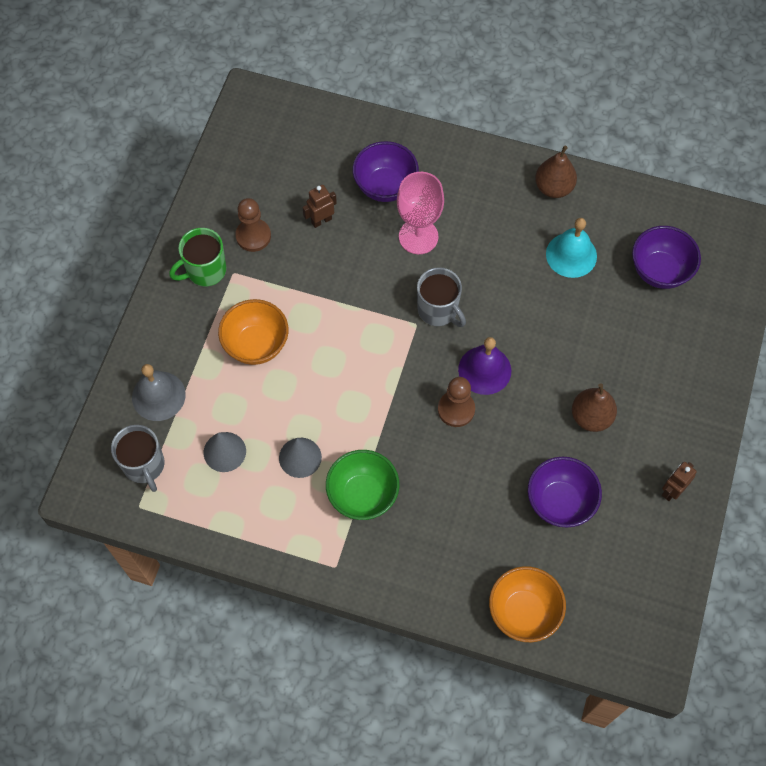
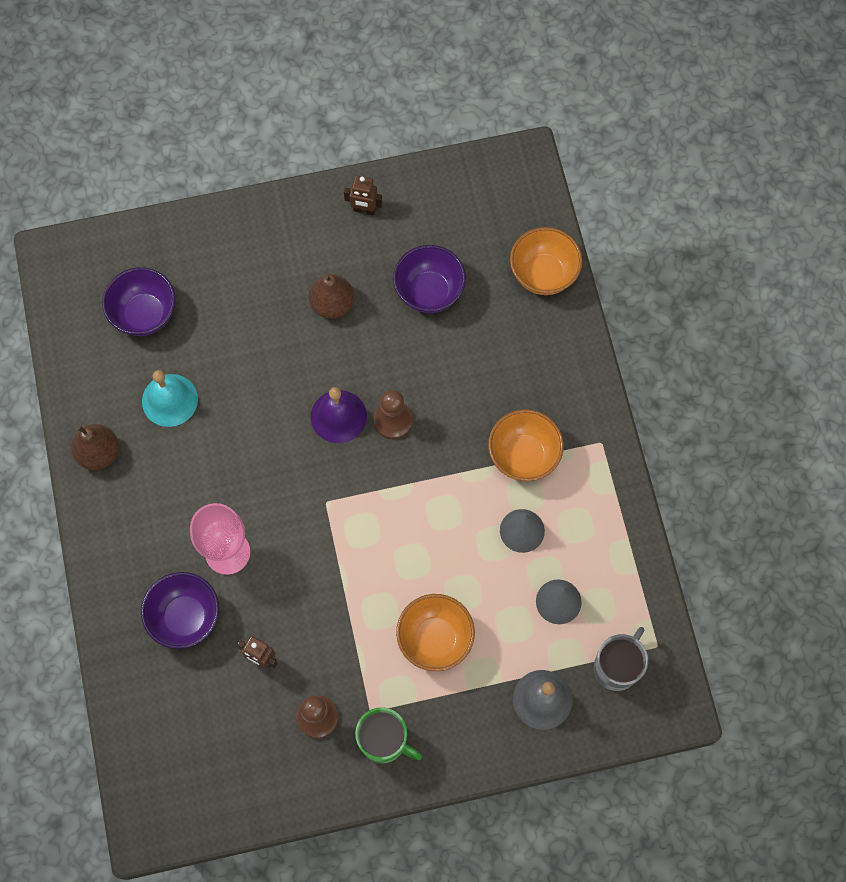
camera: 120 degrees left, 5 degrees up
green bowl [326,450,399,520] -> orange bowl [488,409,564,481]
grey mug [417,267,466,327] -> none

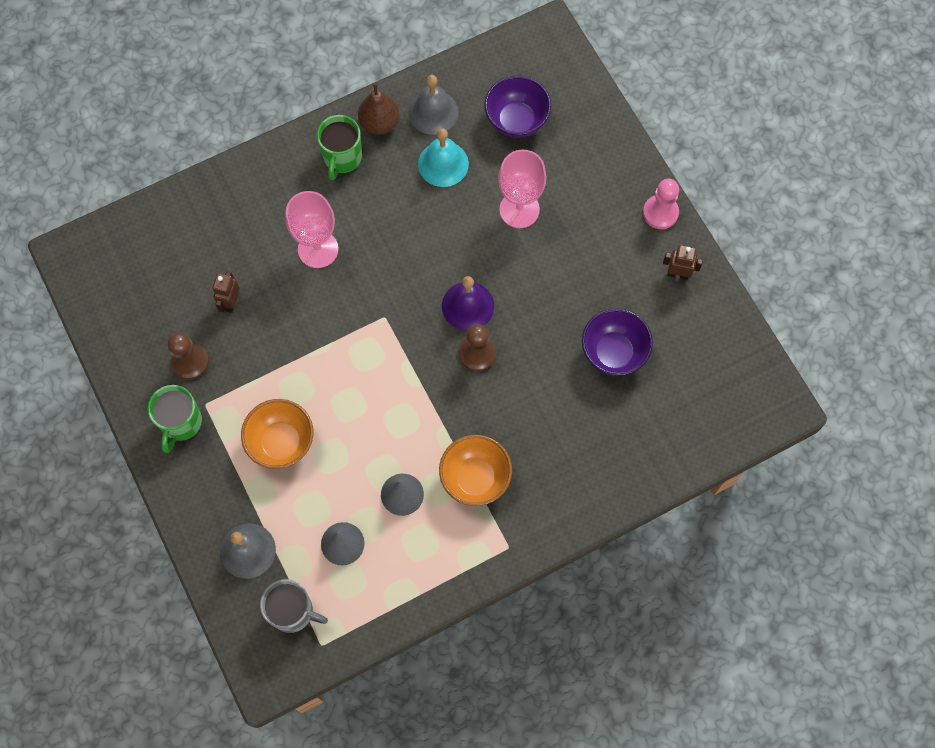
camera: 75 degrees right, 0 degrees up
purple bowl [141,572,219,649] -> none
brown pear [309,274,354,319] -> none
brown robot [344,176,383,215] -> brown robot turned 105 degrees clockwise [663,245,703,280]
orange bowl [510,227,582,295] -> none
none -> green mug [317,115,362,181]
none -> grey bell [408,75,459,135]
none -> pink goblet [498,150,546,228]
none -> pink pawn [643,179,679,229]

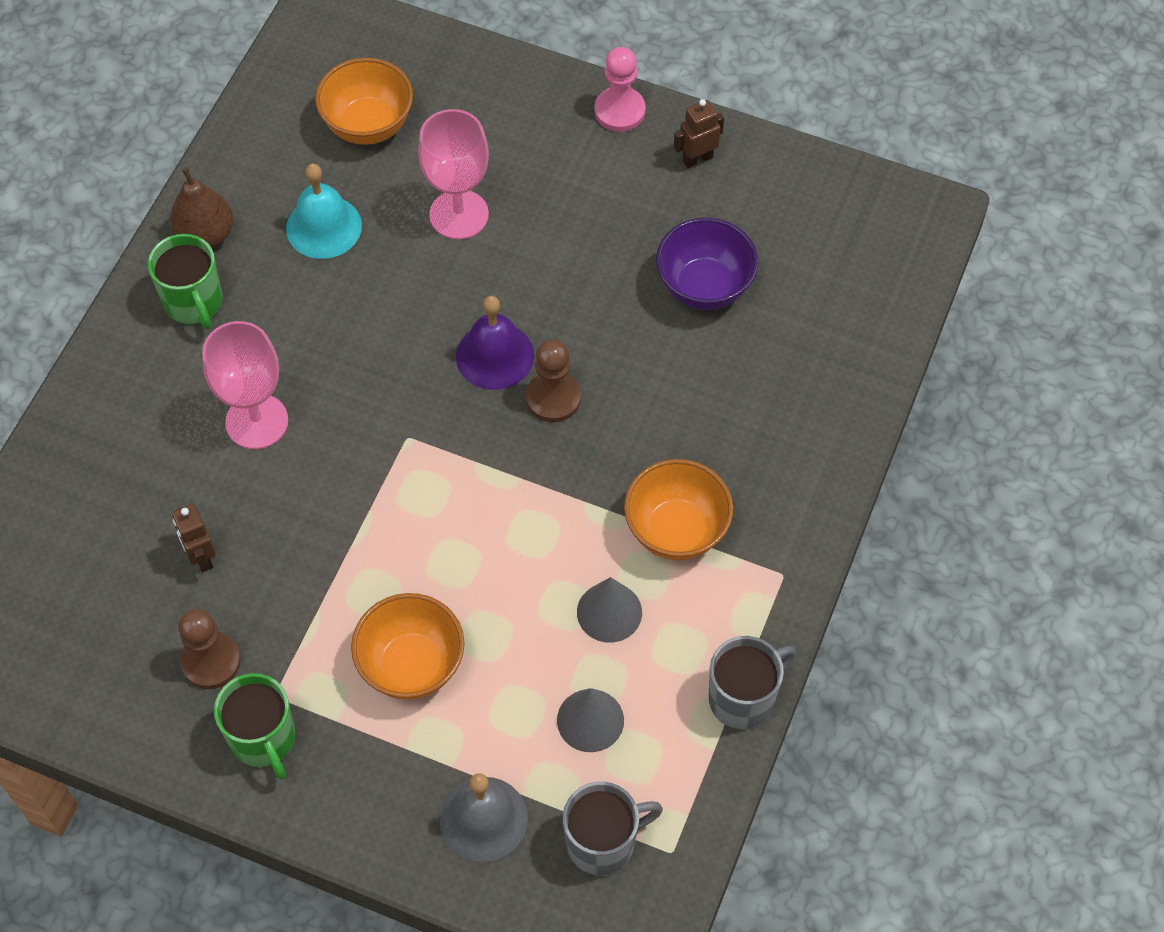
camera: 40 degrees left, 10 degrees down
grey bell [408,75,459,135] -> none
purple bowl [485,76,551,138] -> orange bowl [315,58,413,145]
none -> grey mug [709,636,796,729]

